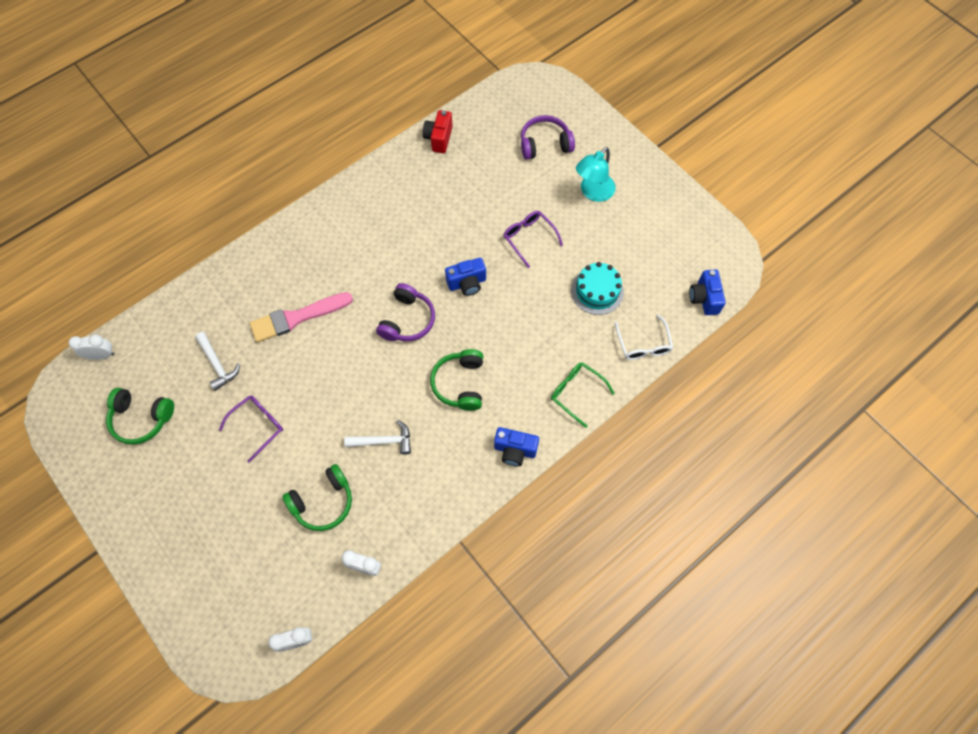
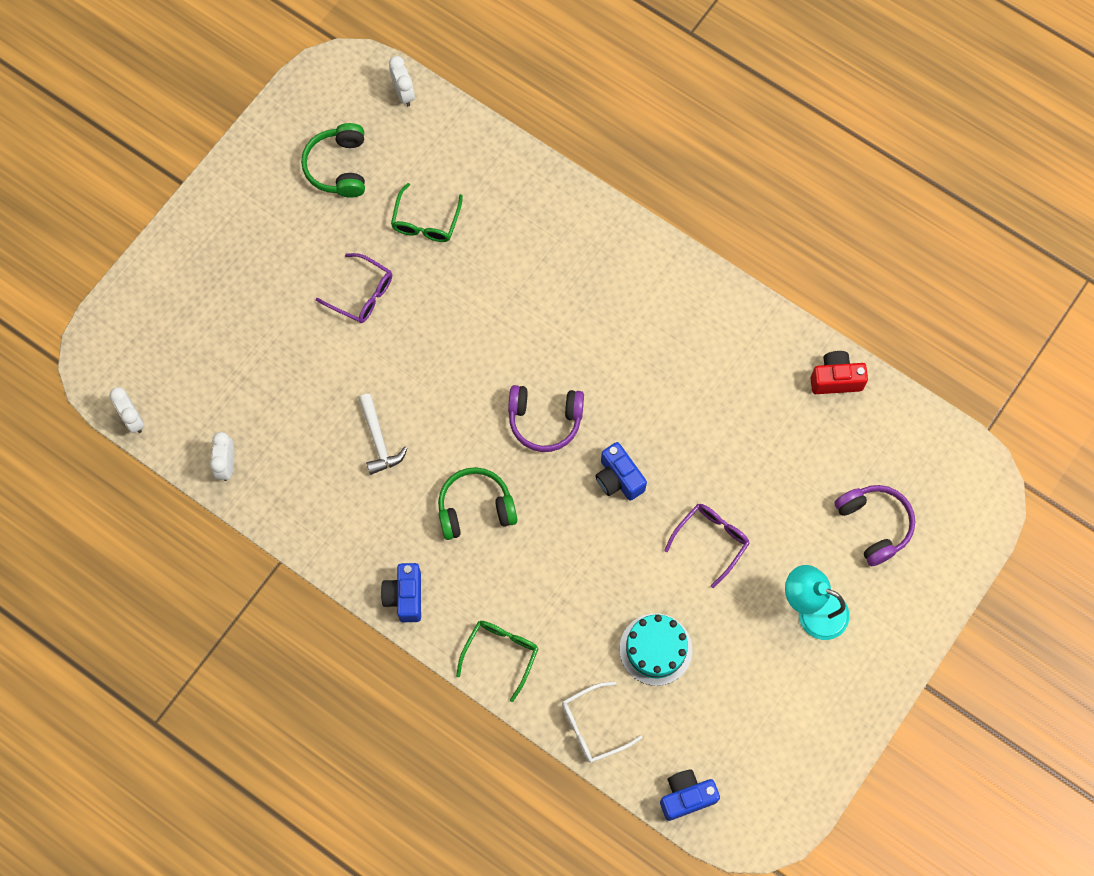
camera: 75 degrees right, 5 degrees up
white hammer [195,332,240,391] -> green glasses [391,183,463,242]
pink brush [250,292,353,343] -> none
green headphones [282,464,352,531] -> none

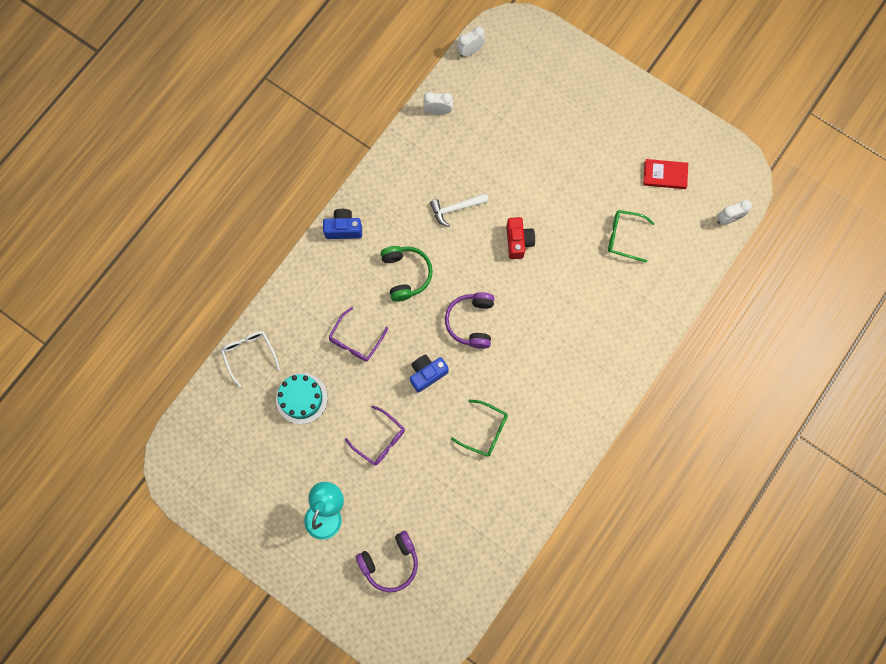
camera: 90 degrees right, 5 degrees up
green headphones [301,123,365,198] -> red book [643,159,688,189]
purple glasses [316,253,392,323] -> purple glasses moved to [328,307,388,362]
green glasses [456,621,538,702] -> green glasses moved to [451,400,508,457]
blue camera [660,769,720,821] -> none
red camera [811,351,868,394] -> red camera moved to [506,217,535,259]

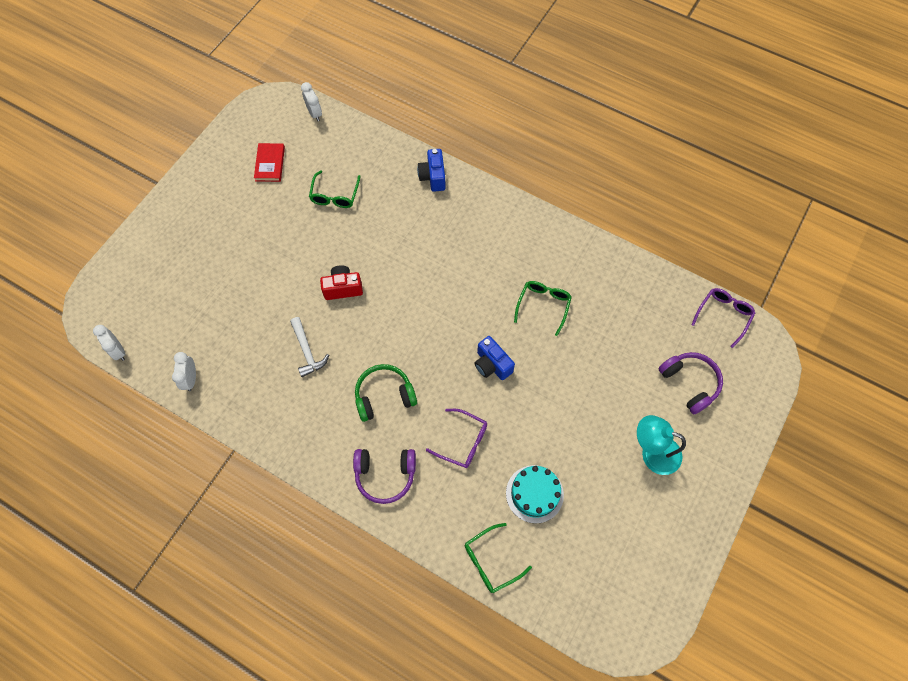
camera: 95 degrees left, 10 degrees down
white glasses [221,331,280,388] -> green glasses [465,523,532,593]
blue camera [323,209,362,239] -> blue camera moved to [417,149,445,192]
purple glasses [345,406,405,466] -> purple glasses moved to [691,288,755,348]
purple headphones [445,292,494,349] -> purple headphones moved to [353,449,416,504]

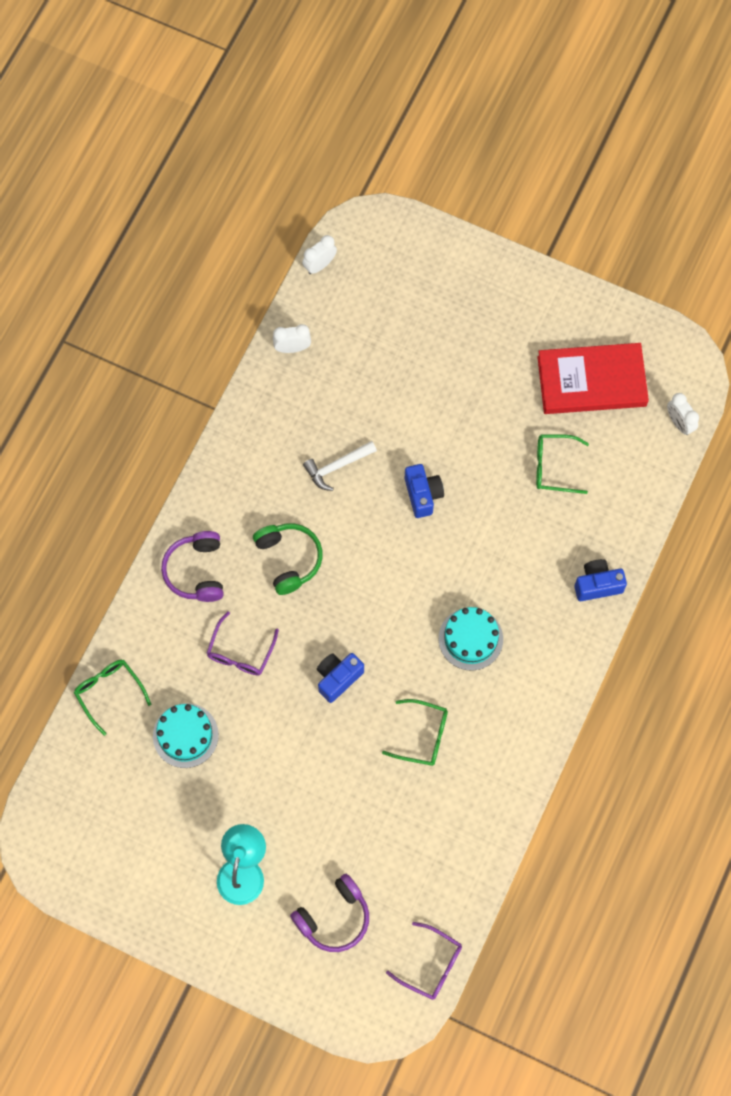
camera: 85 degrees right, 5 degrees up
red book [254,143,285,182] -> red book [537,343,649,414], size x1.92
white clock [301,82,322,121] -> white clock turned 90 degrees clockwise [667,393,699,435]
red camera [320,265,363,300] -> blue camera [405,464,444,518]
none -> turquoise cake [439,607,503,671]

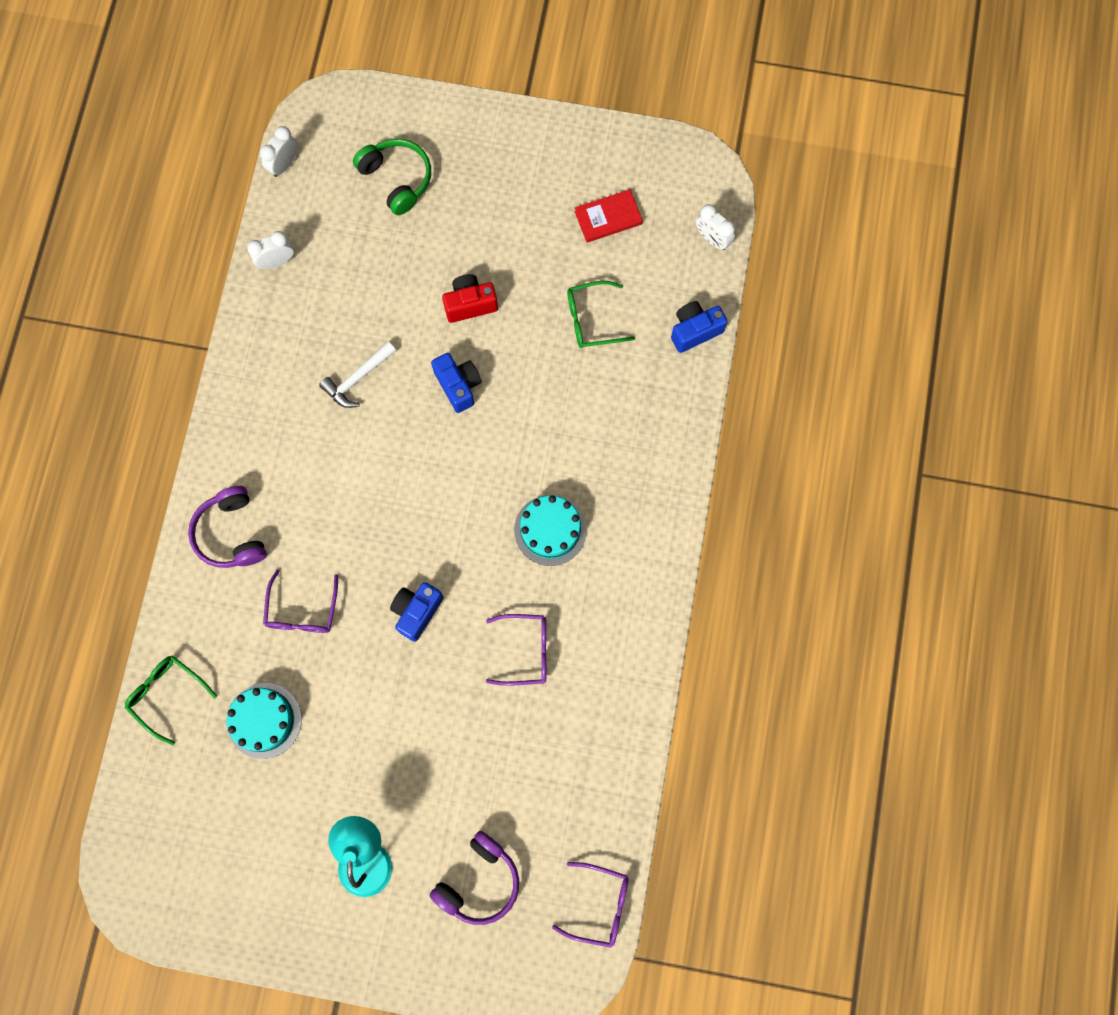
camera: 15 degrees left, 5 degrees up
green headphones [253,523,323,595] -> green headphones moved to [353,139,431,215]
green glasses [382,699,448,766] -> purple glasses [486,614,546,686]
red book [537,343,649,414] -> red book [574,189,643,243], size x0.52
blue camera [574,559,627,601] -> blue camera moved to [671,301,728,353]
none -> red camera [442,274,498,323]

